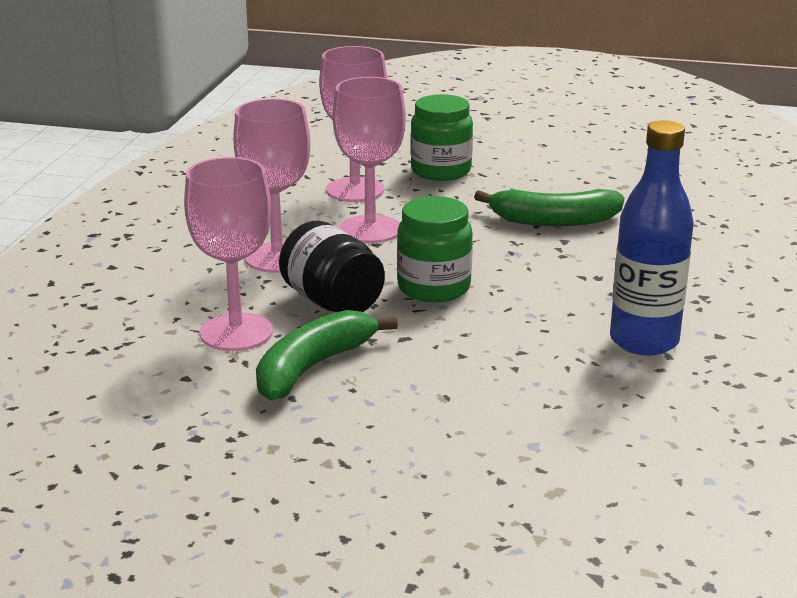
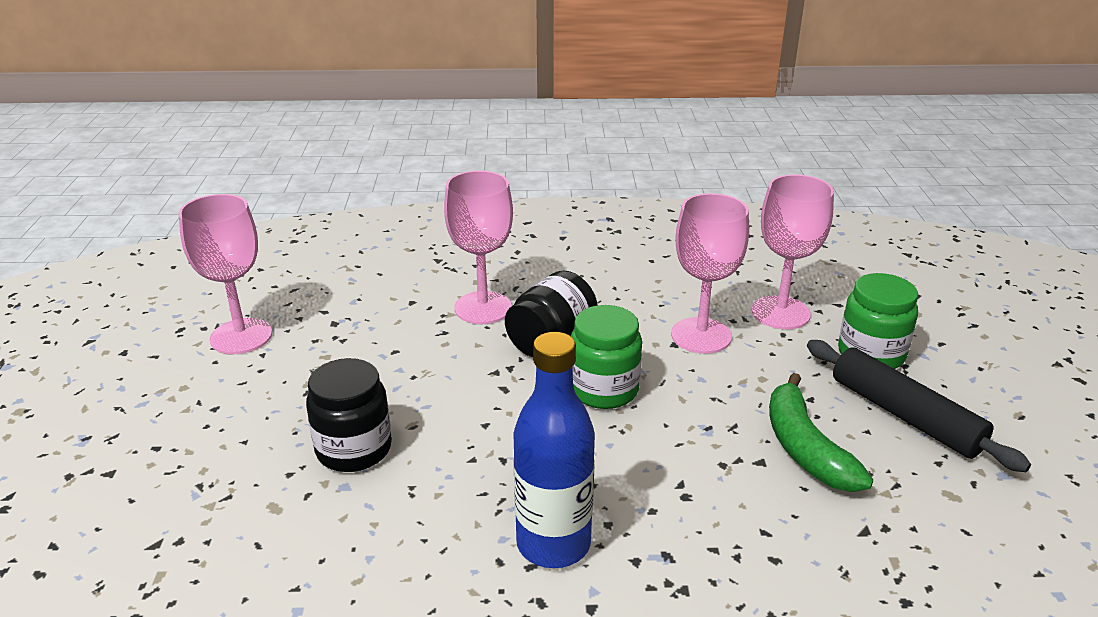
camera: 75 degrees right, 5 degrees up
pink goblet [233,99,310,273] -> pink goblet moved to [179,194,272,354]
green banana [256,310,398,400] -> none
none -> black jar [306,358,392,472]
none -> black rolling pin [807,340,1031,472]

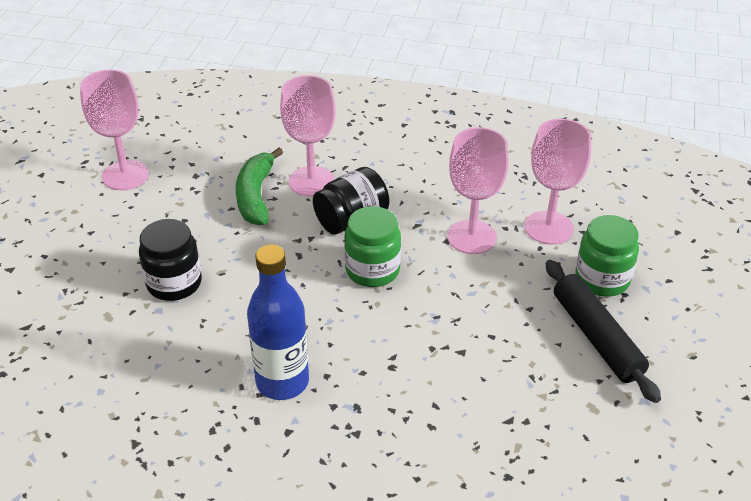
camera: 15 degrees right, 10 degrees up
green banana [769,373,873,492] -> green banana moved to [236,148,283,225]

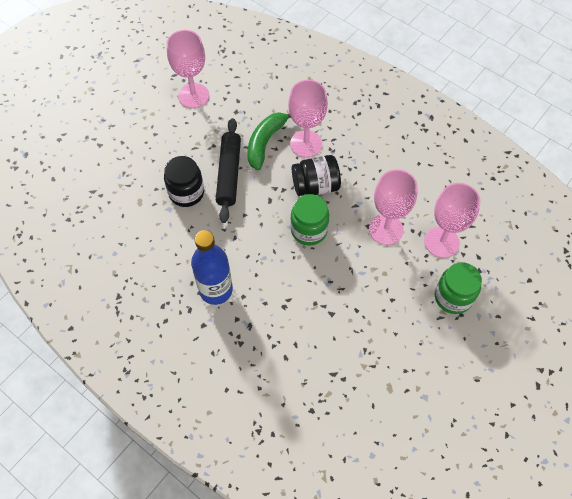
camera: 25 degrees right, 20 degrees up
black rolling pin [546,260,661,403] -> black rolling pin moved to [216,118,241,223]

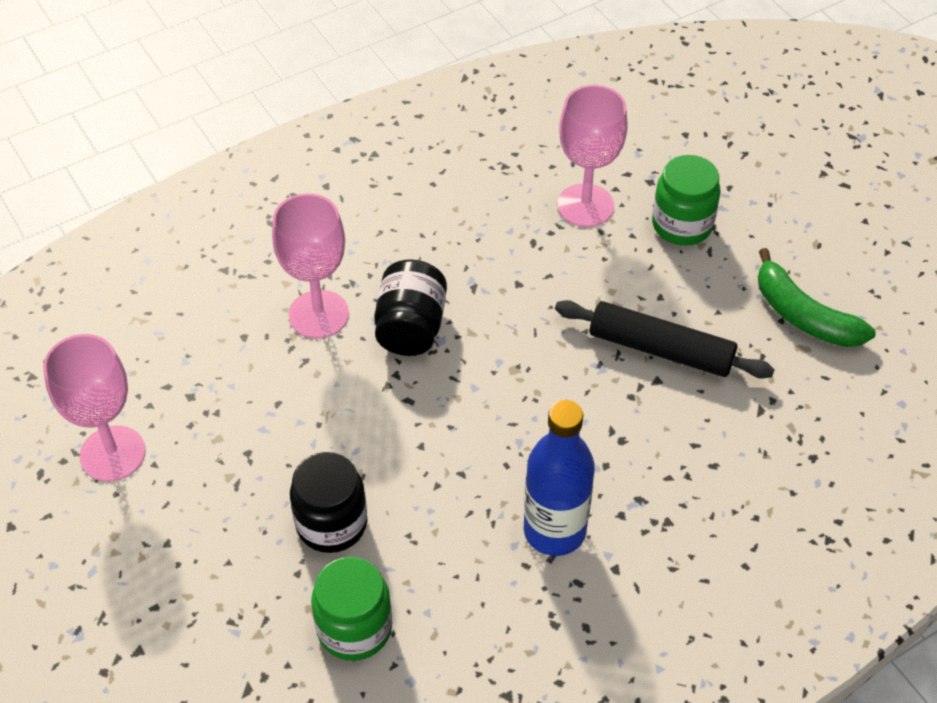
camera: 70 degrees left, 10 degrees down
black rolling pin [216,118,241,223] -> black rolling pin moved to [555,300,775,379]
green banana [248,112,291,170] -> green banana moved to [758,248,876,347]
green jar [290,194,329,246] -> green jar moved to [311,557,392,661]
pink goblet [369,169,418,245] -> none

